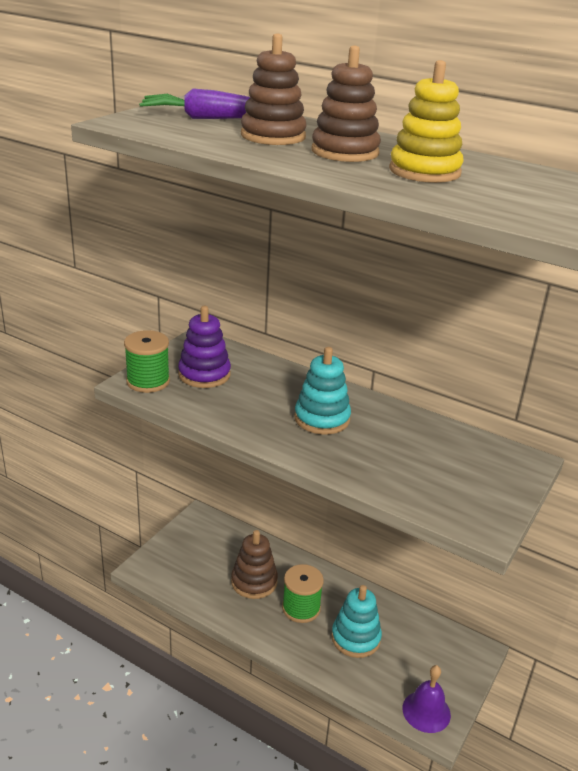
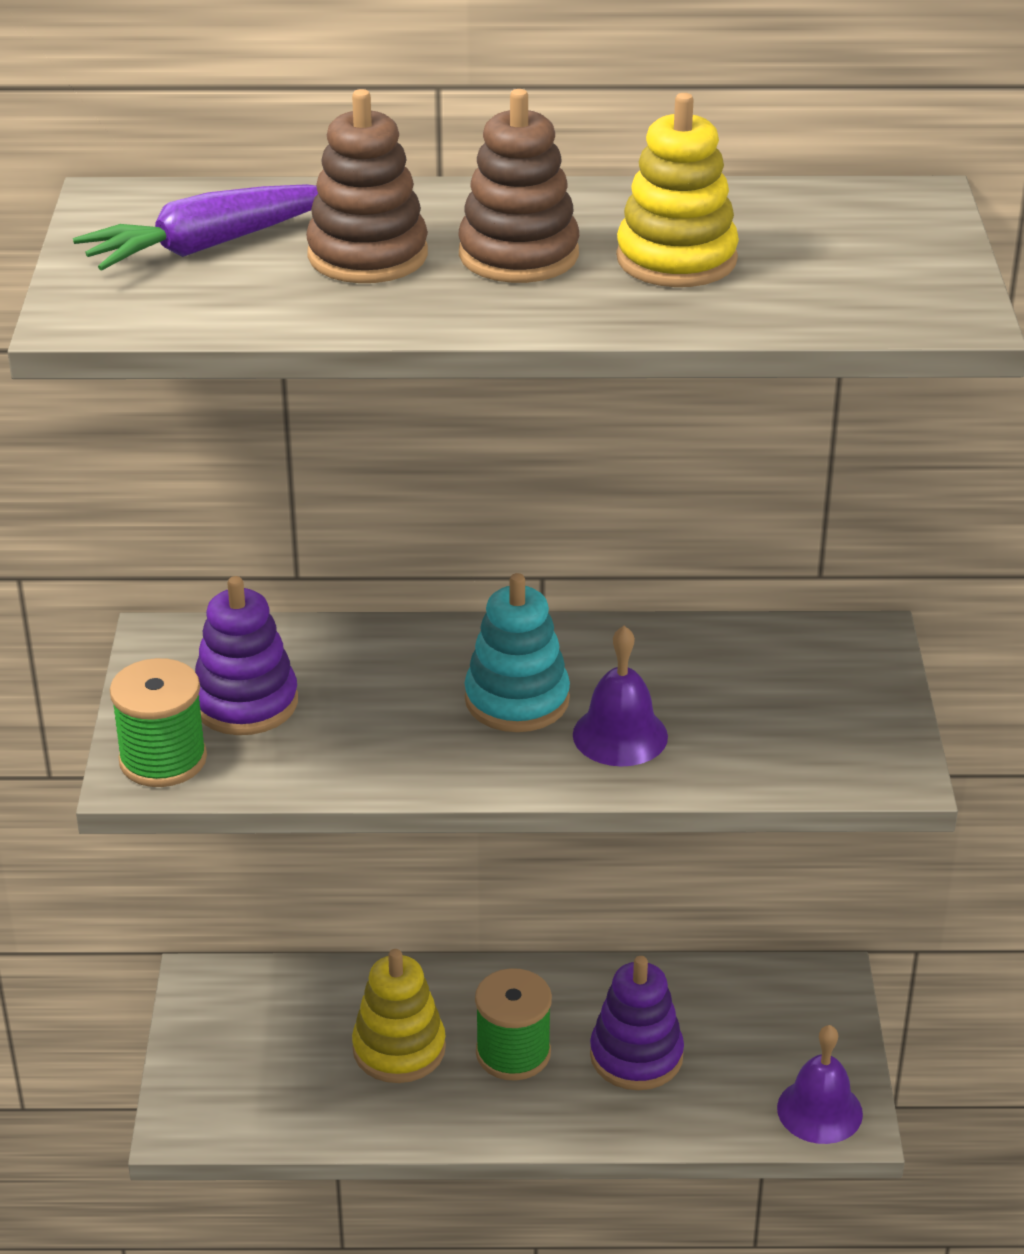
camera: 30 degrees left, 5 degrees up
brown stacking toy [231,530,278,599] -> yellow stacking toy [352,949,446,1083]
turquoise stacking toy [331,585,382,658] -> purple stacking toy [590,956,684,1090]
none -> purple bell [573,626,668,767]

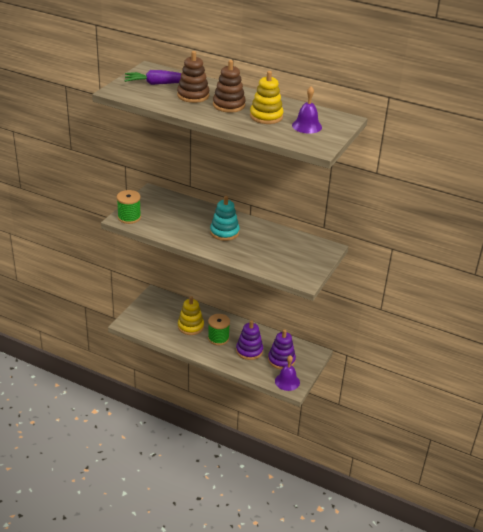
camera: 25 degrees right, 0 degrees up
purple stacking toy [195,576,298,735] -> purple stacking toy moved to [268,329,296,370]
purple bell [573,626,668,767] -> purple bell moved to [292,86,322,134]

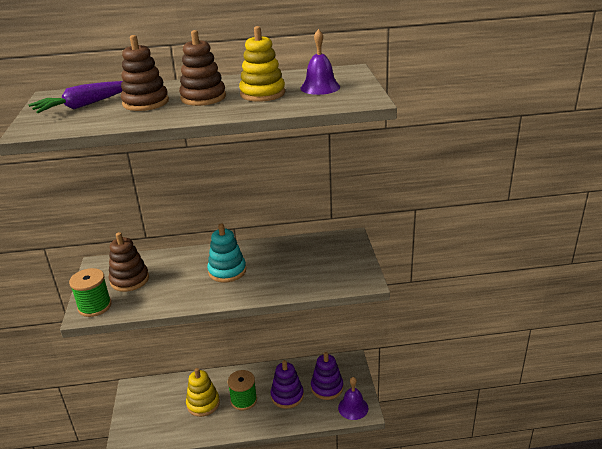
camera: 30 degrees left, 5 degrees down
none -> brown stacking toy [109,232,149,292]

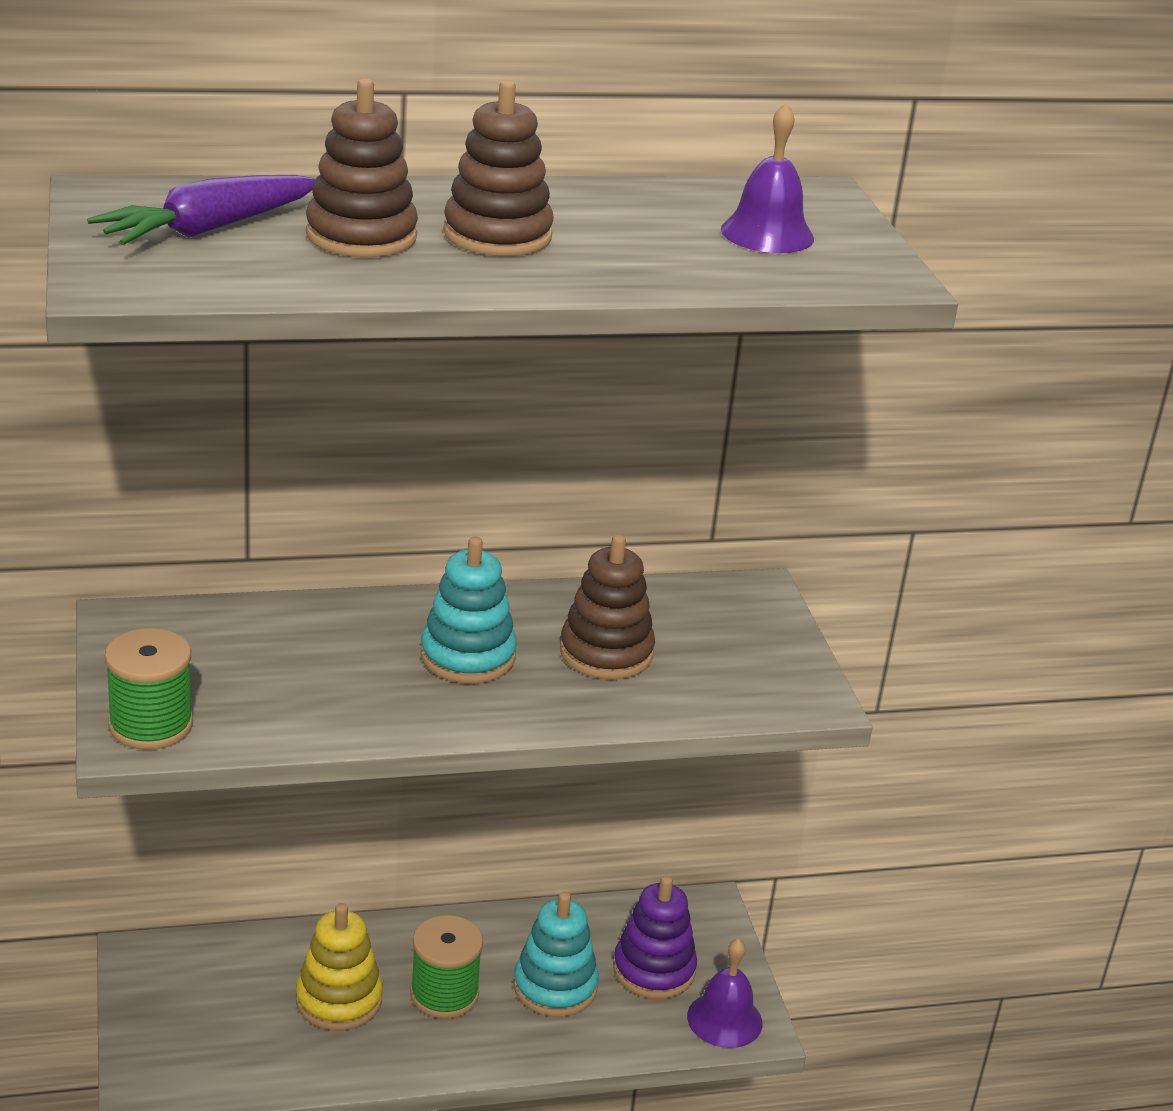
camera: 10 degrees left, 0 degrees up
brown stacking toy [109,232,149,292] -> brown stacking toy moved to [560,534,655,680]
yellow stacking toy [239,26,285,102] -> none
purple stacking toy [270,360,304,409] -> turquoise stacking toy [513,892,599,1017]

